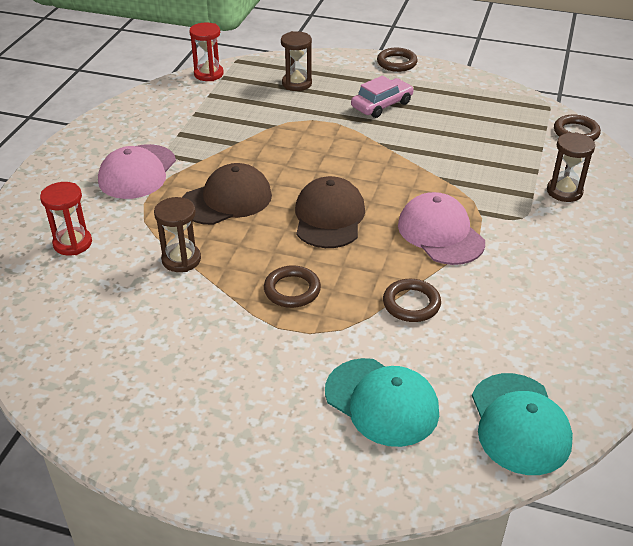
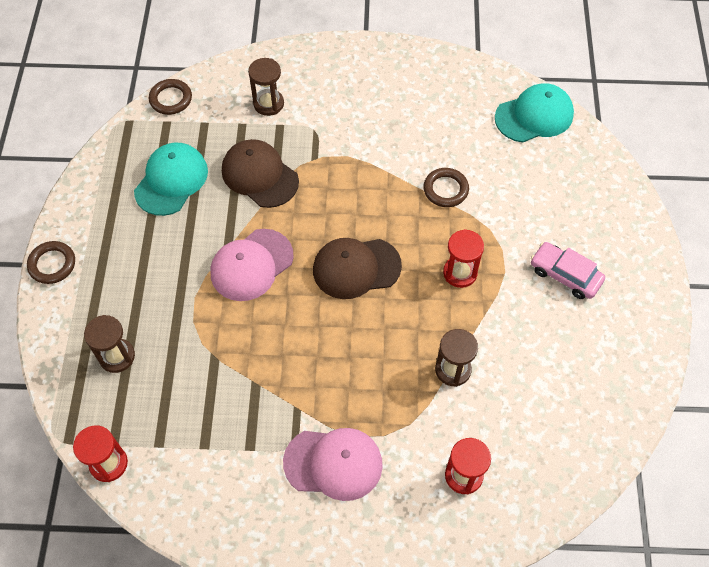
camera: 105 degrees left, 20 degrees up
brown cap [182,163,272,225] -> brown cap moved to [222,139,299,208]
brown ring [264,265,321,308] -> red hourglass [443,229,484,288]
turquoise cap [325,358,439,447] -> turquoise cap moved to [134,143,208,216]
pink car [351,76,414,118] -> pink car moved to [531,242,605,299]
pink cap [398,192,485,265] -> pink cap moved to [211,229,294,301]

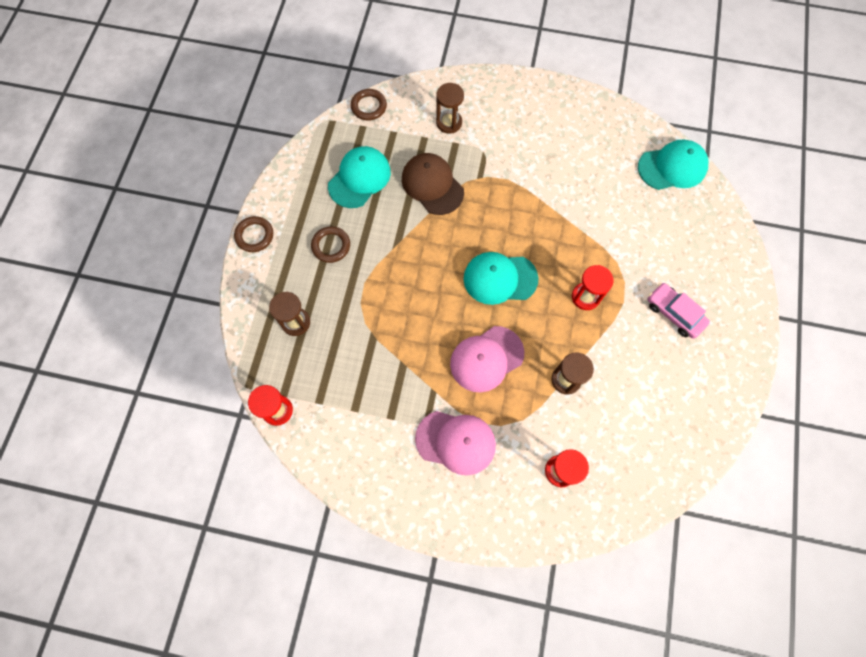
camera: 10 degrees right, 10 degrees up
pink cap [211,229,294,301] -> pink cap moved to [450,326,524,392]
brown cap [313,238,402,299] -> turquoise cap [464,252,538,305]
brown ring [423,168,469,207] -> brown ring moved to [311,226,350,263]

